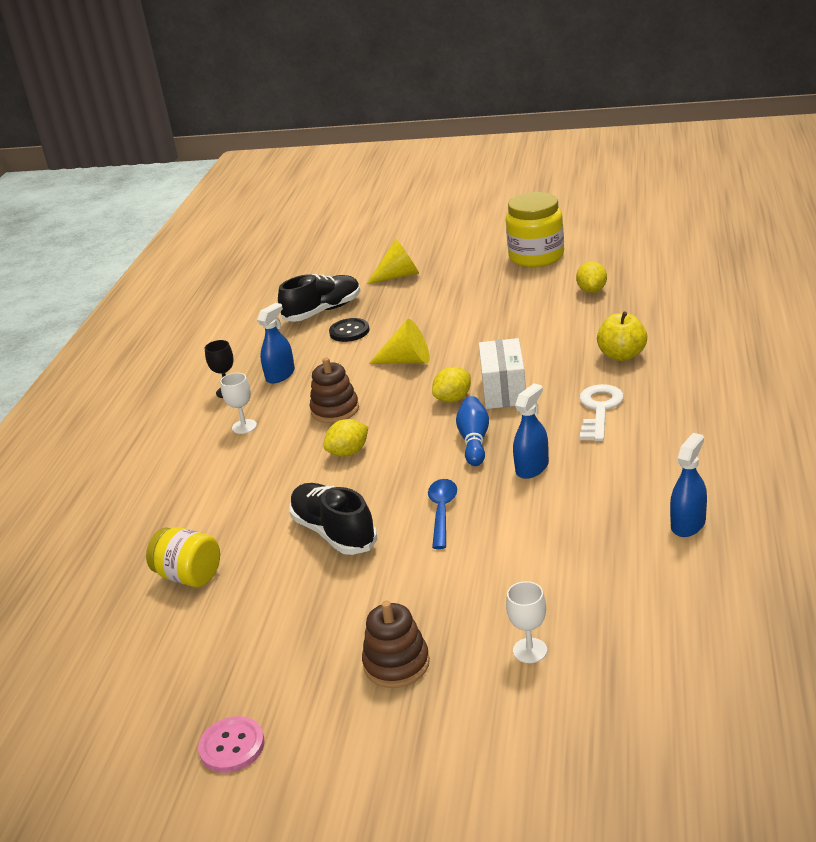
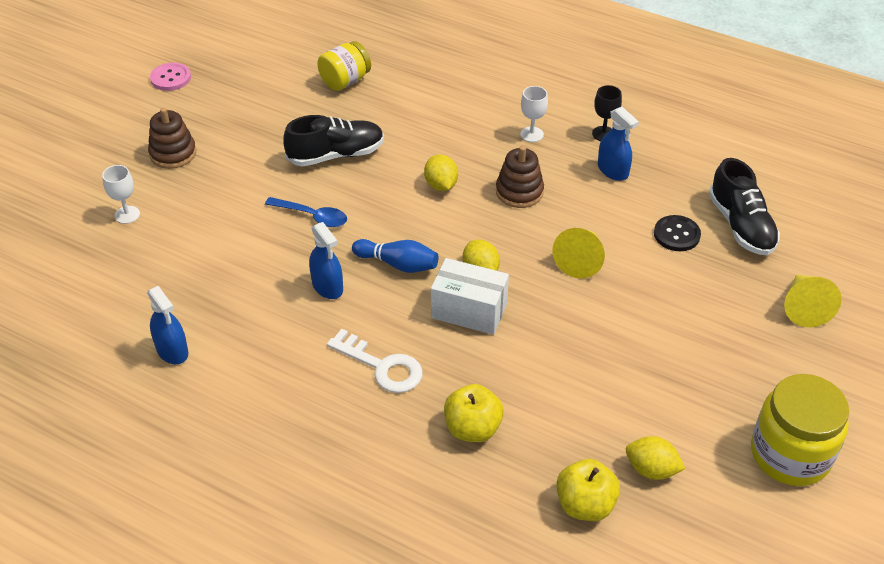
camera: 105 degrees right, 15 degrees up
none -> yellow apple [556,459,620,521]

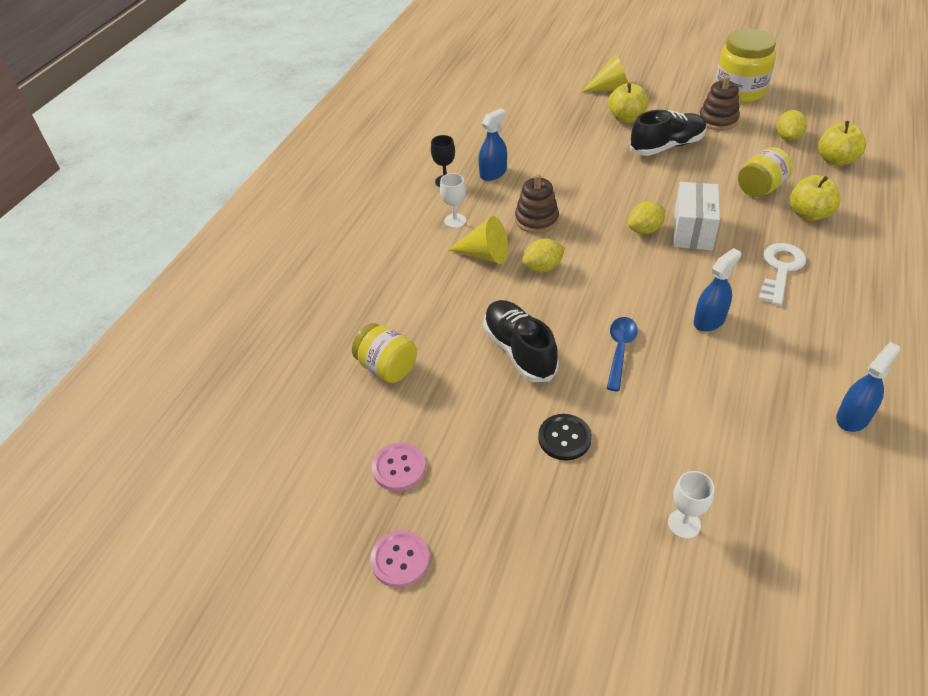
camera: 95 degrees left, 0 degrees up
brown stacking toy [148,108,196,169] -> brown stacking toy moved to [700,76,740,131]
blue bowling pin [352,239,438,273] -> none
yellow cone [553,228,605,279] -> yellow cone moved to [448,216,508,264]
black button [654,215,701,251] -> black button moved to [538,414,592,461]
black shoe [709,158,780,255] -> black shoe moved to [629,110,707,156]
none -> pink button [372,442,426,491]
none -> yellow apple [608,83,648,123]
none -> yellow jar [738,147,793,197]

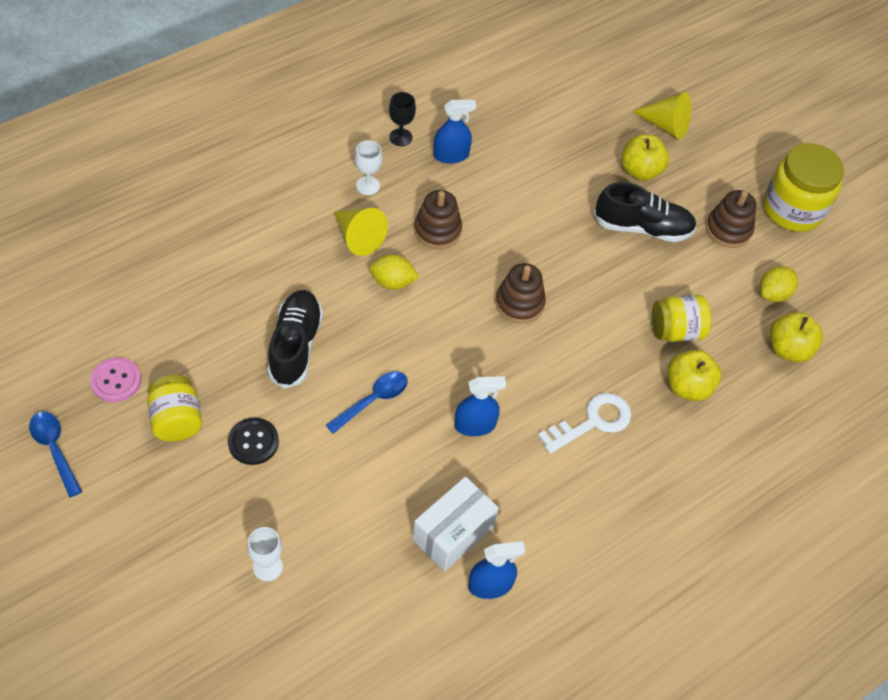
camera: 25 degrees right, 10 degrees up
yellow jar [352,323,417,383] -> yellow jar moved to [147,375,202,441]
pink button [370,530,430,588] -> blue spoon [29,412,82,498]
yellow lemon [628,201,665,234] -> brown stacking toy [495,263,546,323]
white box [673,182,720,250] -> white box moved to [412,476,499,572]

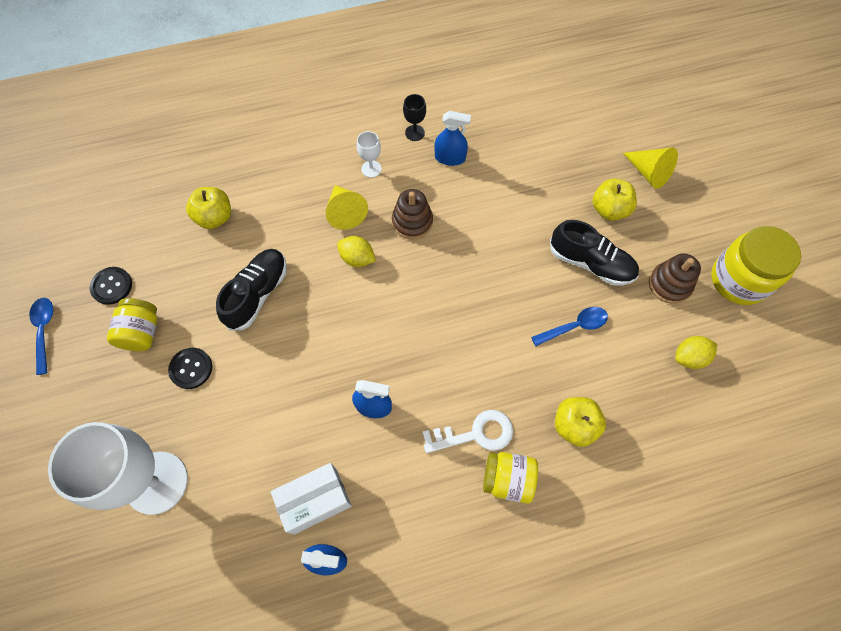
camera: 25 degrees right, 10 degrees up
pink button [90,357,141,402] -> black button [89,267,132,305]
white goblet [247,527,283,581] -> white goblet [48,422,188,515], size x2.45
blue spoon [326,371,408,434] -> blue spoon moved to [531,307,608,346]
brown stacking toy [495,263,546,323] -> none
yellow jar [652,295,711,342] -> yellow jar moved to [483,452,538,504]
yellow apple [770,312,823,362] -> yellow apple moved to [186,187,231,229]

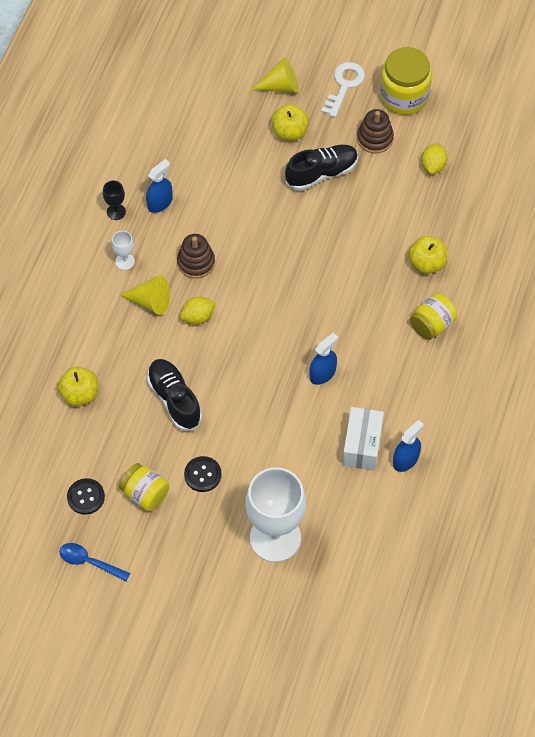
camera: 55 degrees left, 5 degrees down
white key [422,410,513,453] -> white key moved to [321,62,365,117]
blue spoon [531,307,608,346] -> none

